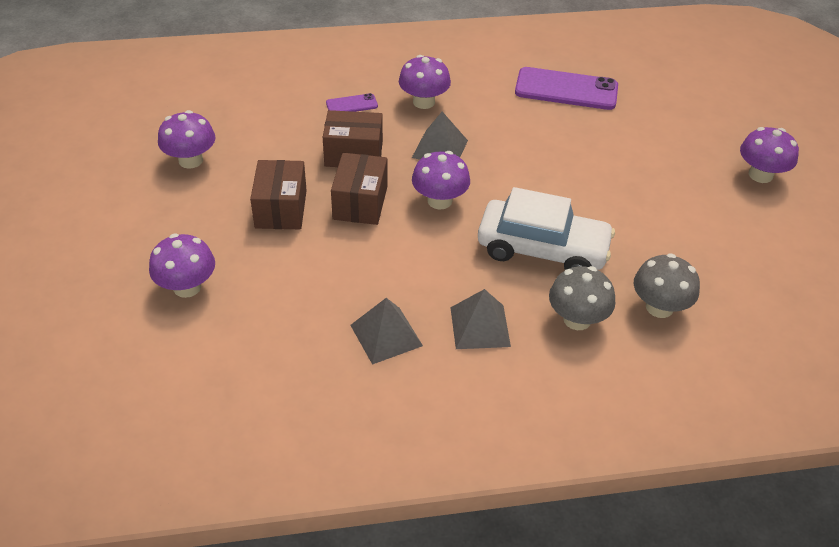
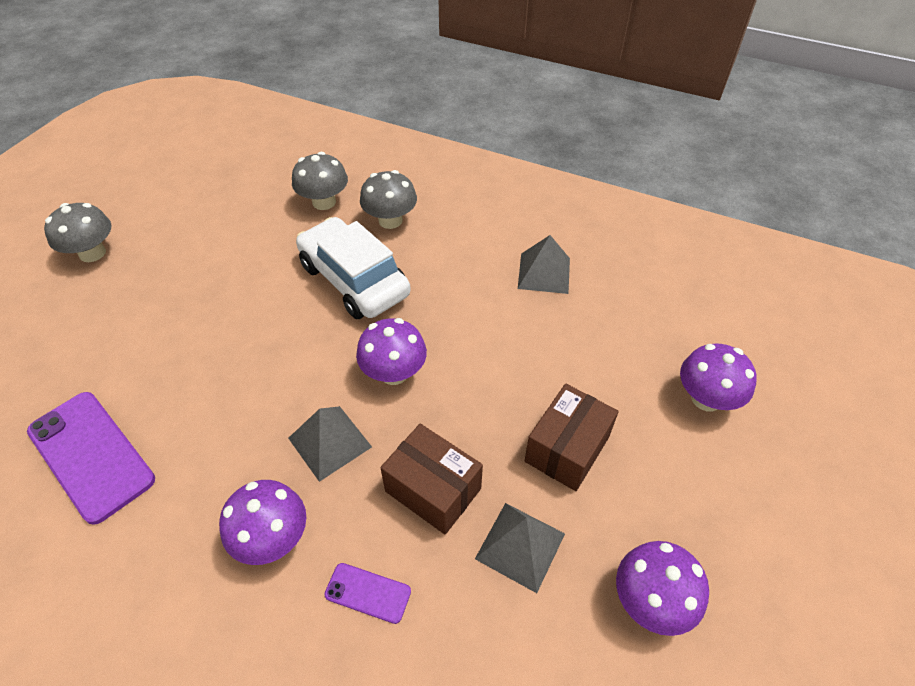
camera: 145 degrees left, 5 degrees up
brown box [331,153,387,225] -> none
grey pyramid [450,289,511,349] -> grey pyramid moved to [475,503,565,593]
purple mushroom [740,127,799,183] -> grey mushroom [44,203,112,262]

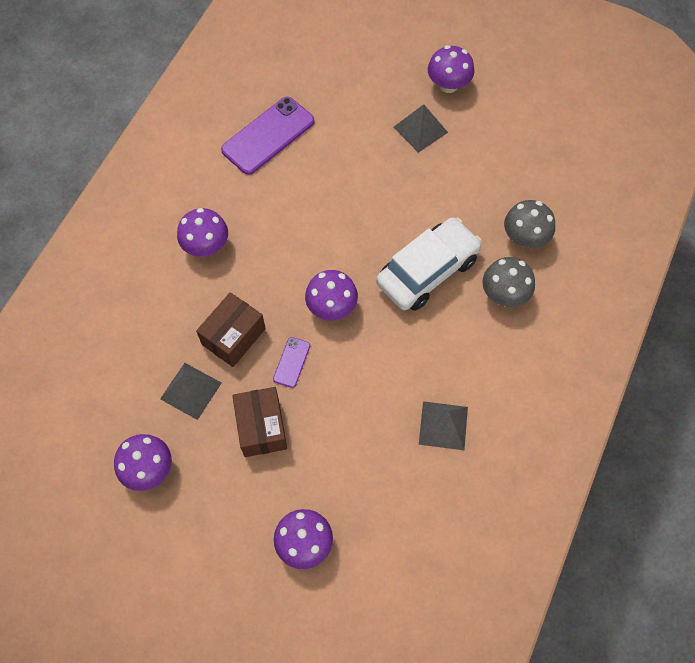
camera: 90 degrees right, 15 degrees up
grey mushroom [44,203,112,262] -> purple mushroom [428,45,474,93]
grey pyramid [288,406,372,482] -> grey pyramid moved to [393,104,448,153]
purple phone [324,563,411,624] -> purple phone moved to [273,337,310,388]
brown box [525,384,619,491] -> brown box turned 45 degrees clockwise [232,387,287,457]

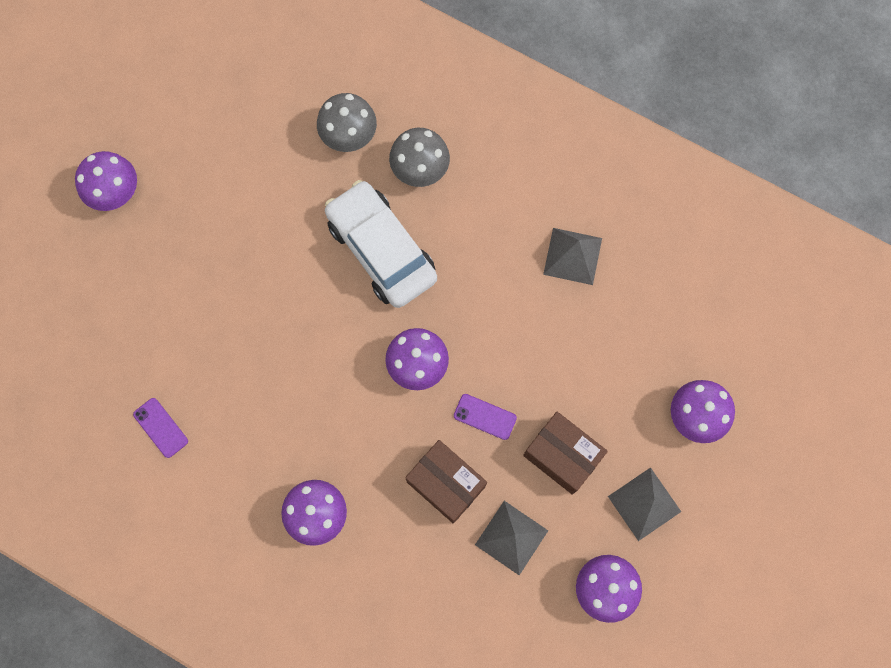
camera: 85 degrees left, 10 degrees up
purple phone [221,97,314,175] -> purple phone [133,398,188,458], size x0.48
brown box [232,387,287,457] -> brown box turned 45 degrees clockwise [523,412,608,495]
grey pyramid [393,104,448,153] -> grey pyramid moved to [608,468,681,541]

